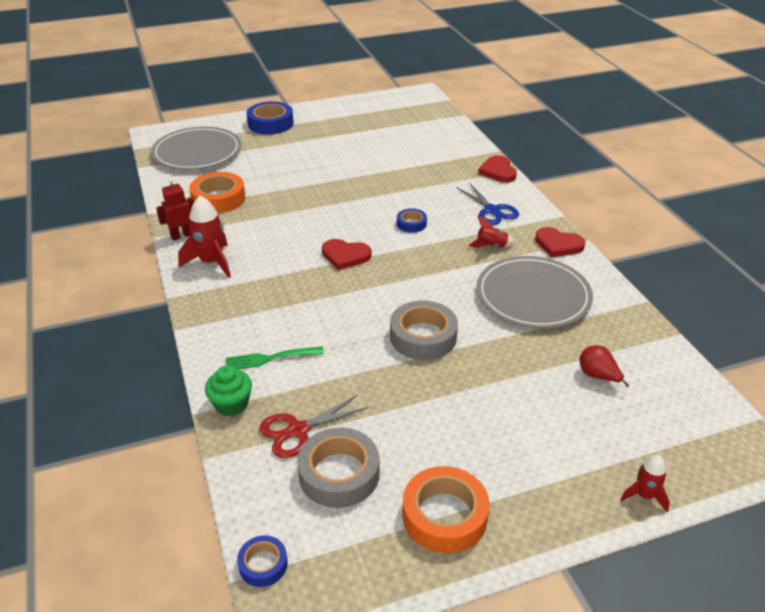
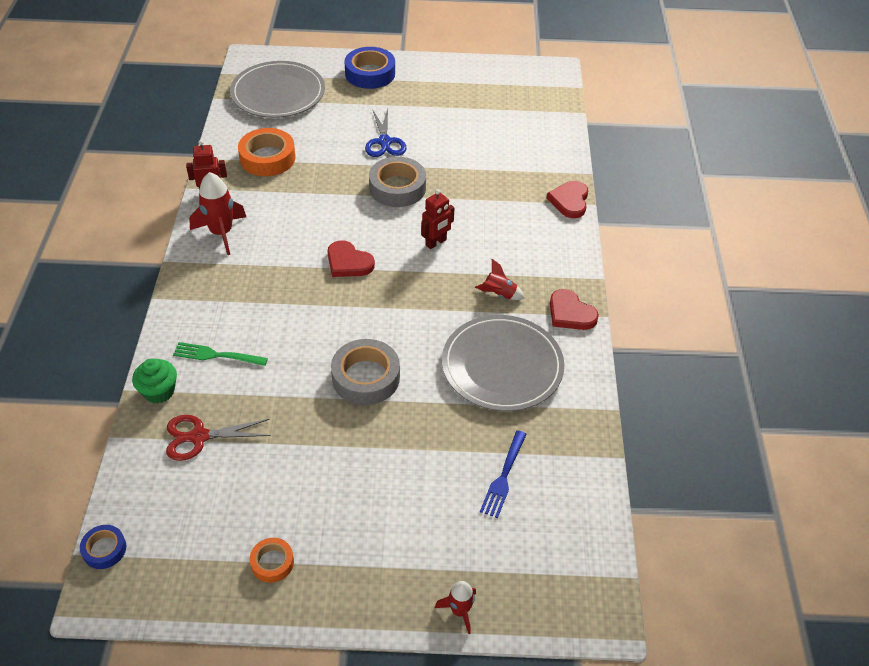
camera: 20 degrees right, 10 degrees up
grey tape [297,428,379,508] -> grey tape moved to [369,157,426,207]
blue tape [397,208,427,233] -> red robot [421,189,454,249]
orange tape [402,466,489,553] -> orange tape [250,538,294,583], size x0.54
blue scissors [457,183,519,225] -> blue scissors moved to [365,109,407,157]
red pear [580,345,630,387] -> blue fork [480,430,527,518]

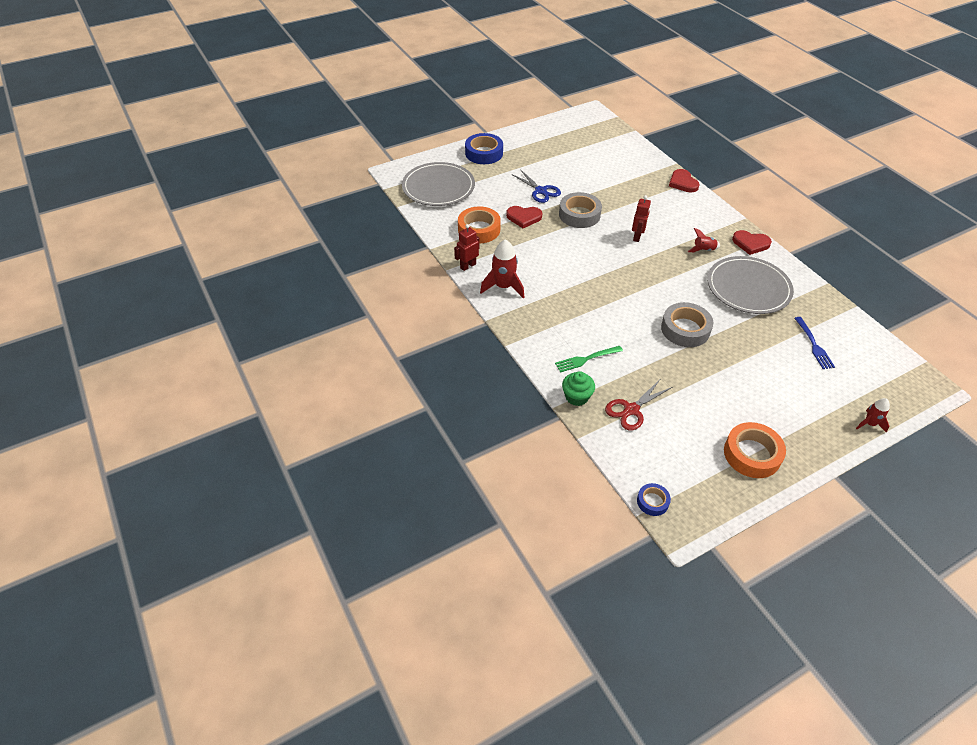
camera: 30 degrees left, 0 degrees up
orange tape [250,538,294,583] -> orange tape [724,422,786,478], size x1.85
red heart [327,240,375,277] -> red heart moved to [506,206,542,228]

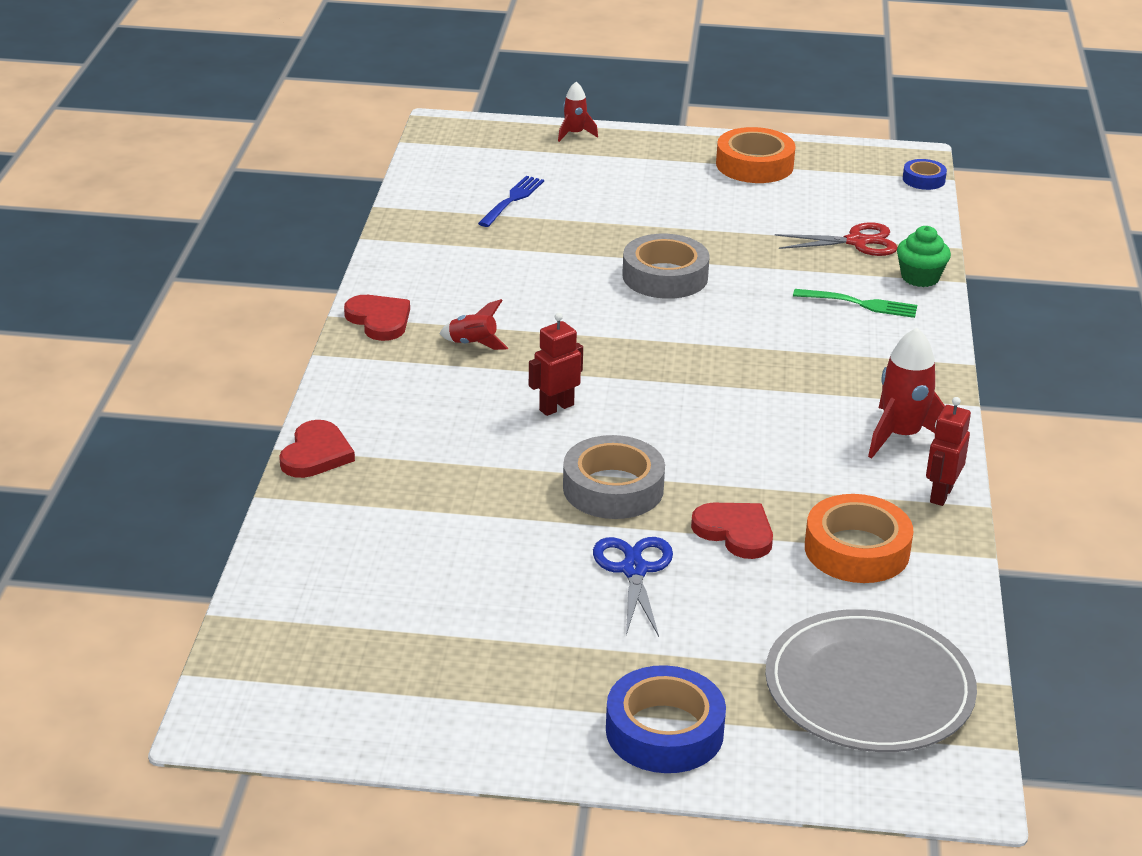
camera: 145 degrees left, 15 degrees down
red robot [454,224,480,271] -> red robot turned 120 degrees clockwise [926,397,971,506]
grey plate [707,256,794,314] -> none

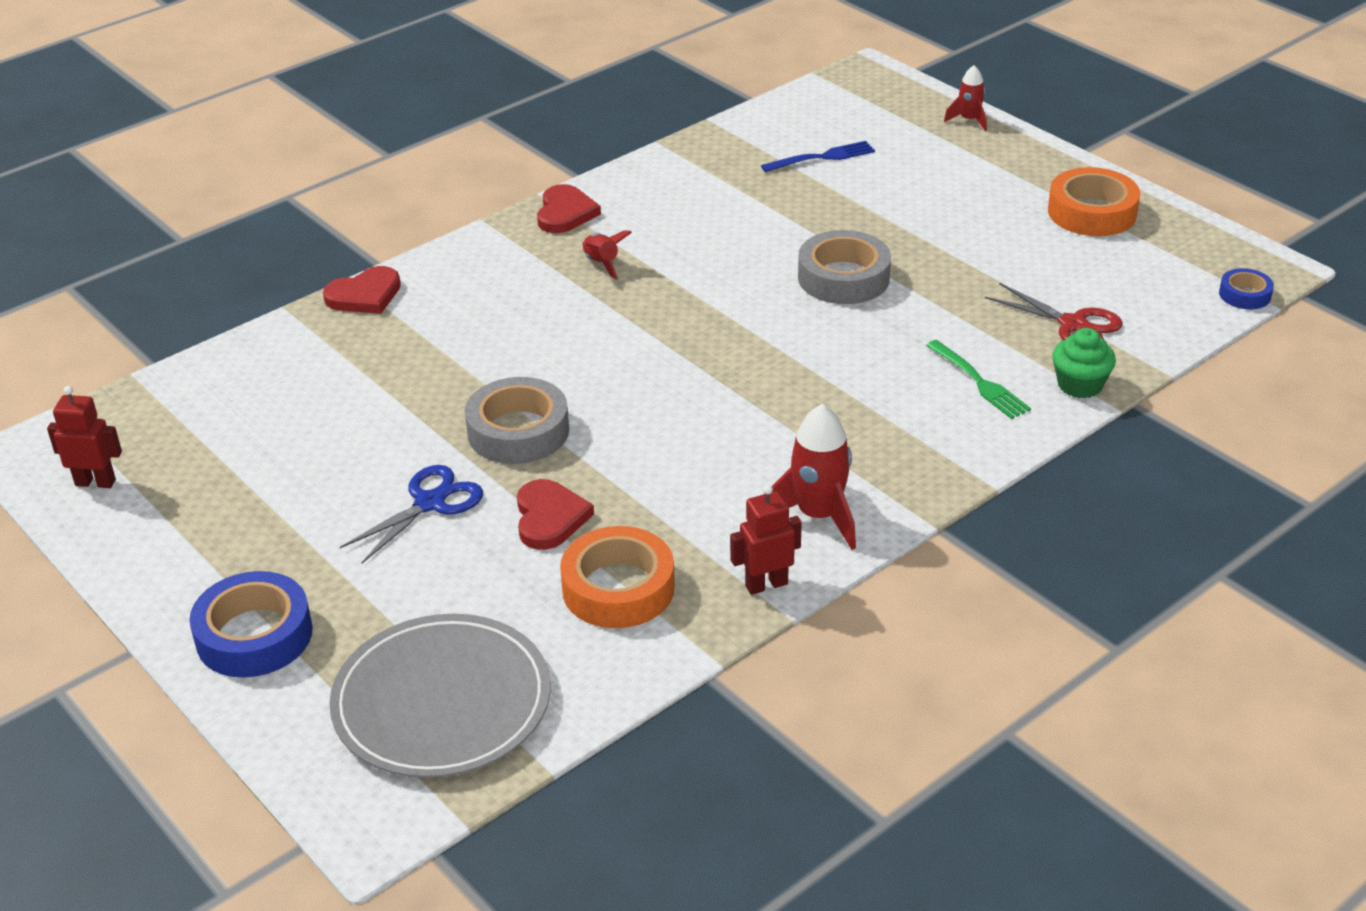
camera: 45 degrees right, 5 degrees up
red robot [529,313,583,416] -> red robot moved to [47,386,122,488]

